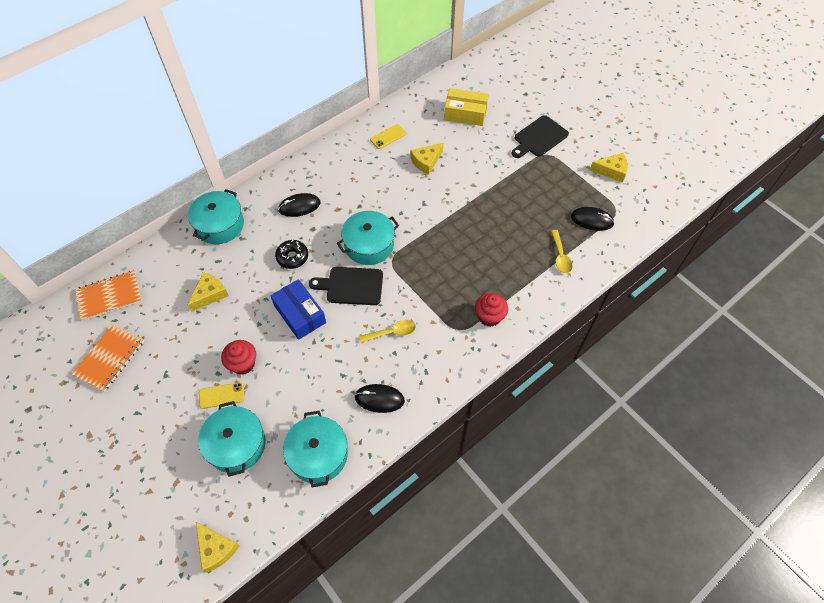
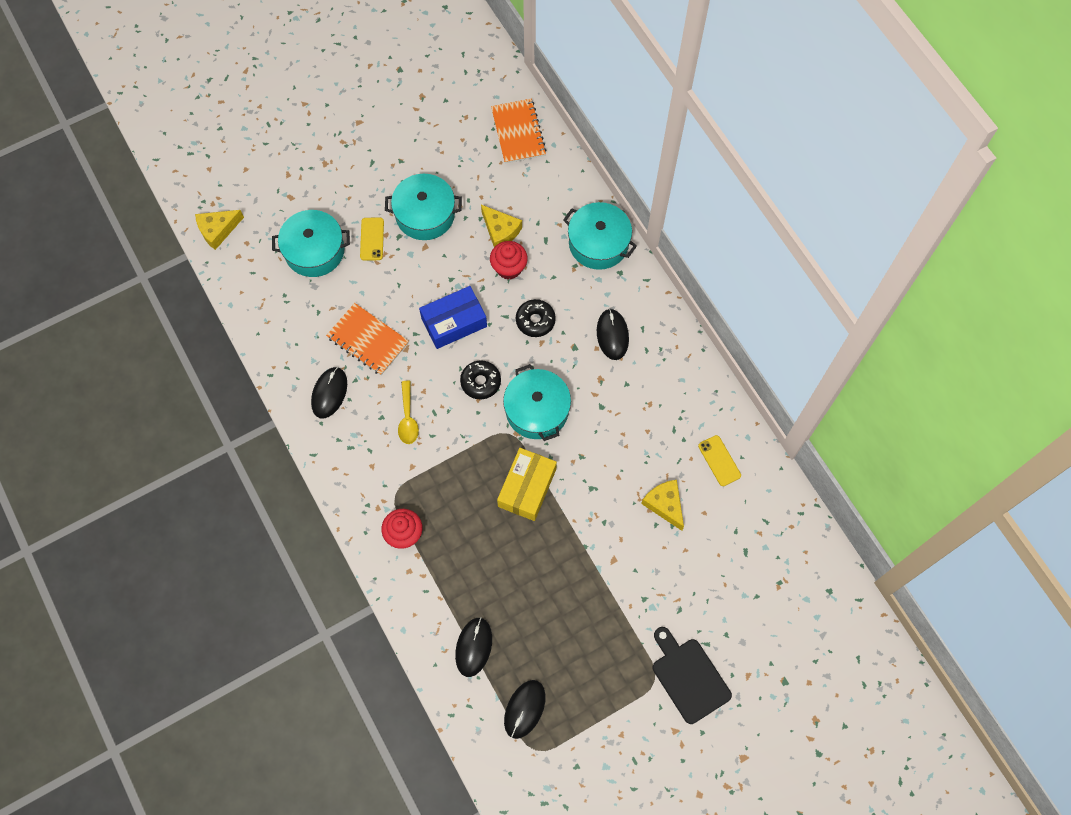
camera: 100 degrees right, 10 degrees up
orange notebook [72,324,144,392] -> orange notebook moved to [326,303,409,375]
red cupcake [221,340,256,375] -> red cupcake moved to [490,241,528,279]
turquoise pot [283,411,348,487] -> turquoise pot moved to [385,174,462,240]
black cutting board [309,267,383,305] -> black donut [460,360,501,399]
yellow box [444,88,489,126] -> yellow box moved to [497,448,557,521]
yellow spoon [551,230,573,273] -> black mouse [455,617,492,677]
yellow cheese [590,153,628,183] -> none

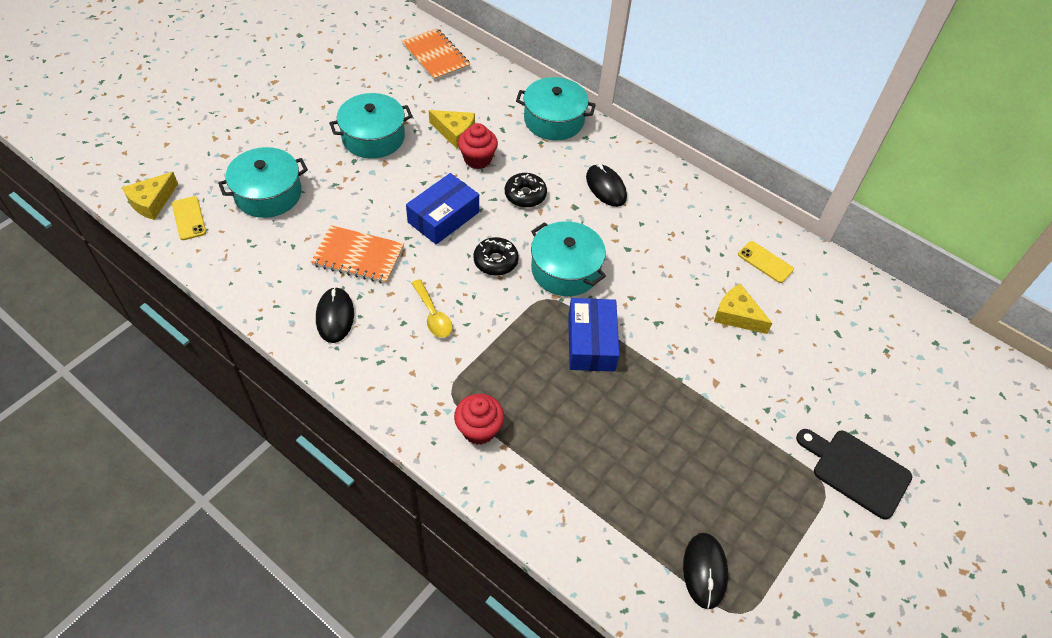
camera: 25 degrees left, 15 degrees down
yellow phone [360,218,384,261] -> yellow phone moved to [172,196,206,240]
black mouse [455,617,492,677] -> none
yellow box [497,448,557,521] -> blue box [568,298,619,372]

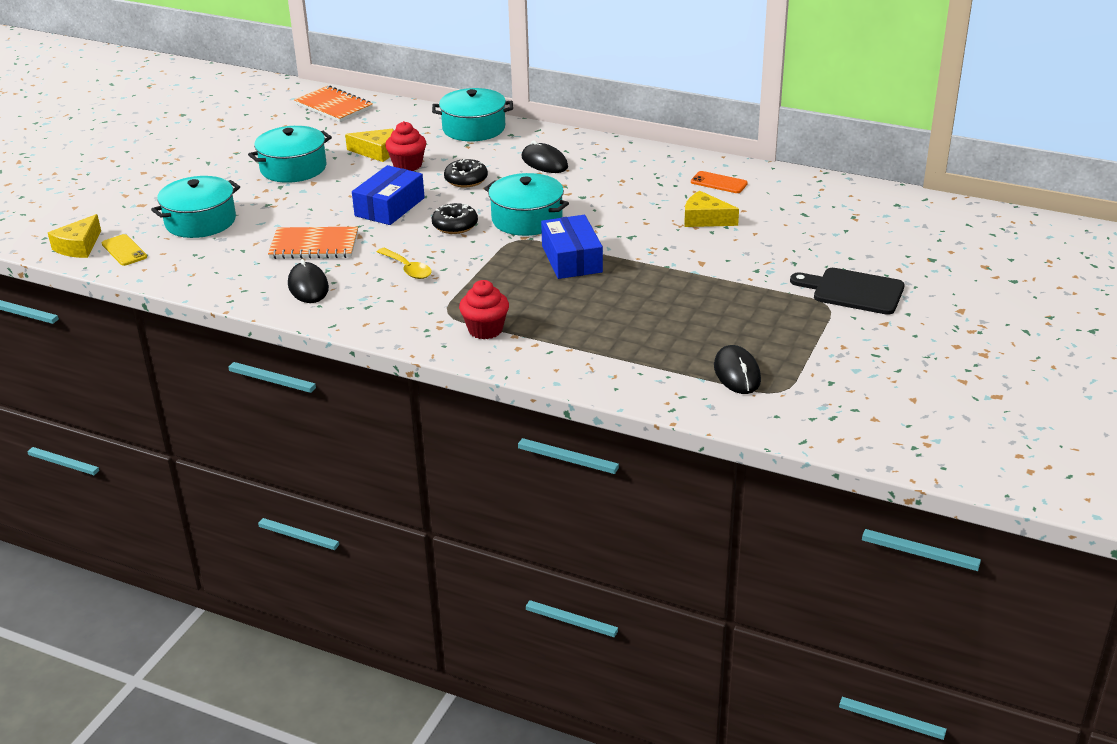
camera: 10 degrees left, 20 degrees down
yellow phone [738,241,794,283] -> orange phone [691,171,748,193]

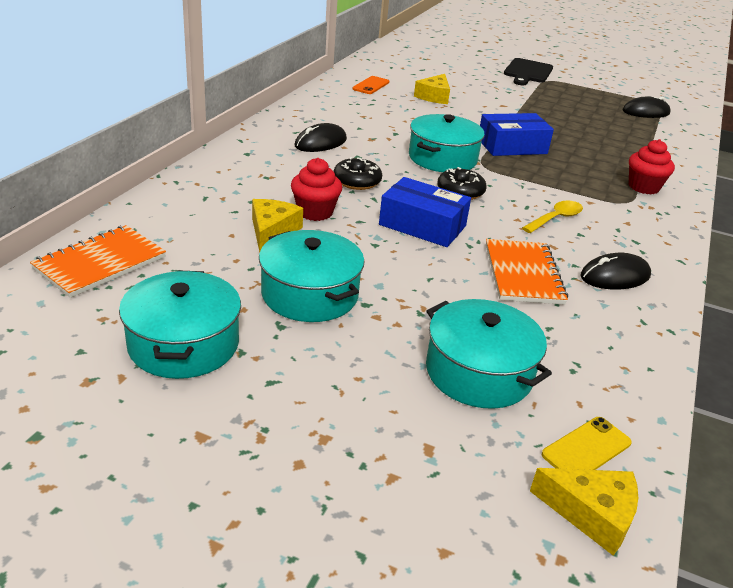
camera: 95 degrees left, 0 degrees up
turquoise pot [432,88,513,141] -> turquoise pot moved to [119,270,241,379]

